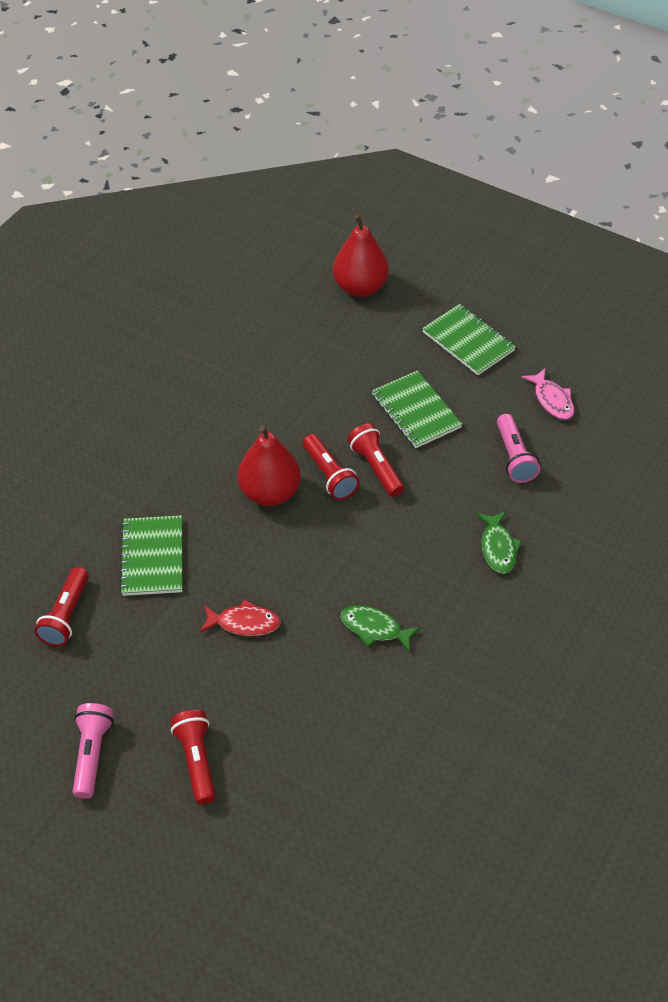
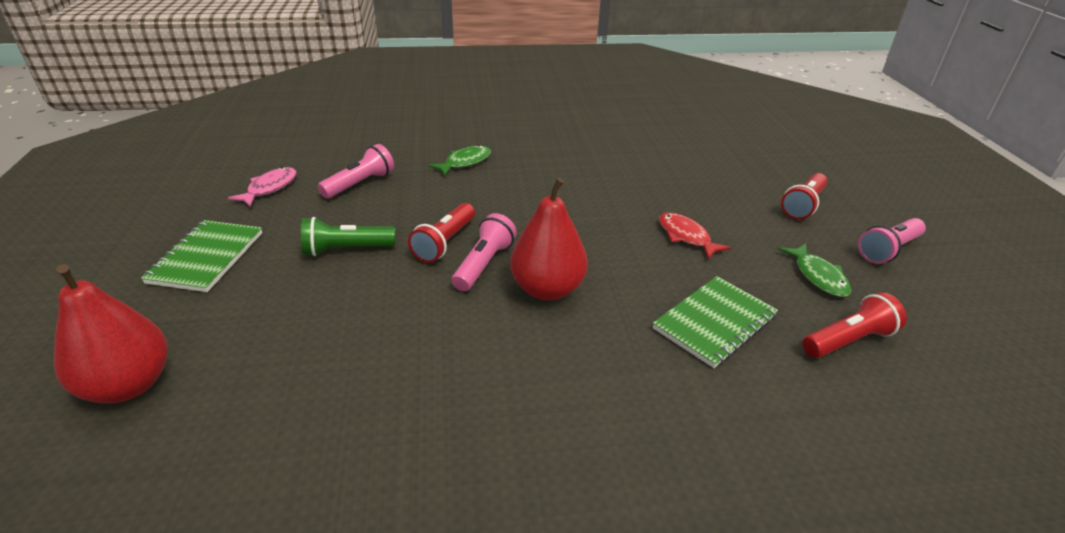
camera: 130 degrees left, 15 degrees down
red flashlight [303,434,360,500] -> pink flashlight [452,213,517,291]
green fish [341,605,421,652] -> green fish moved to [778,244,851,297]
green notebook [372,371,462,448] -> green flashlight [301,217,395,256]

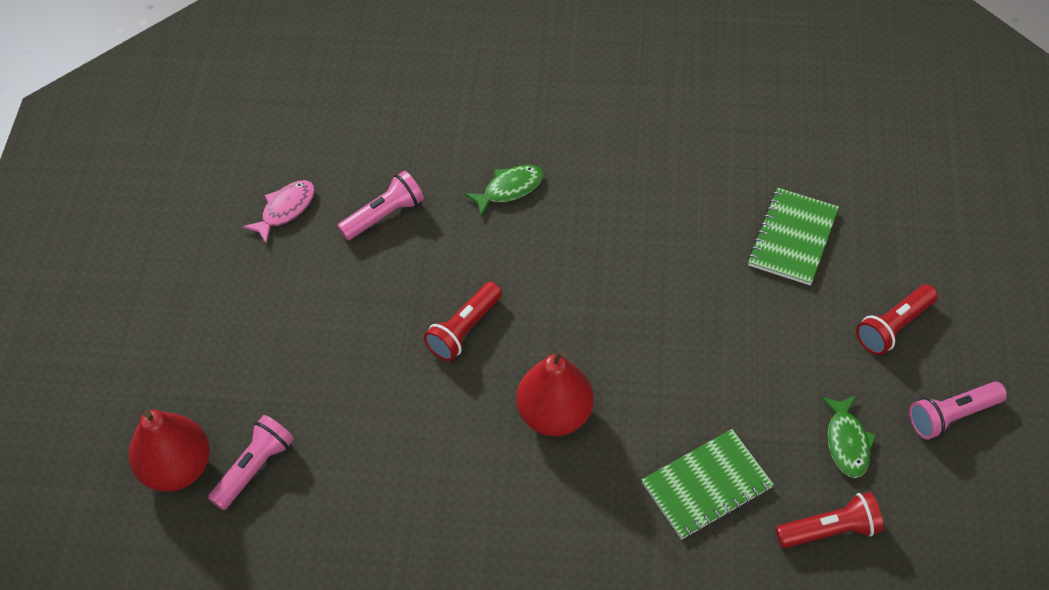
camera: 15 degrees right, 20 degrees up
green notebook [141,220,262,292] -> green notebook moved to [748,188,839,285]
green flashlight [301,217,395,256] -> none
pink flashlight [452,213,517,291] -> pink flashlight moved to [208,415,294,510]
red fish [659,212,731,260] -> none

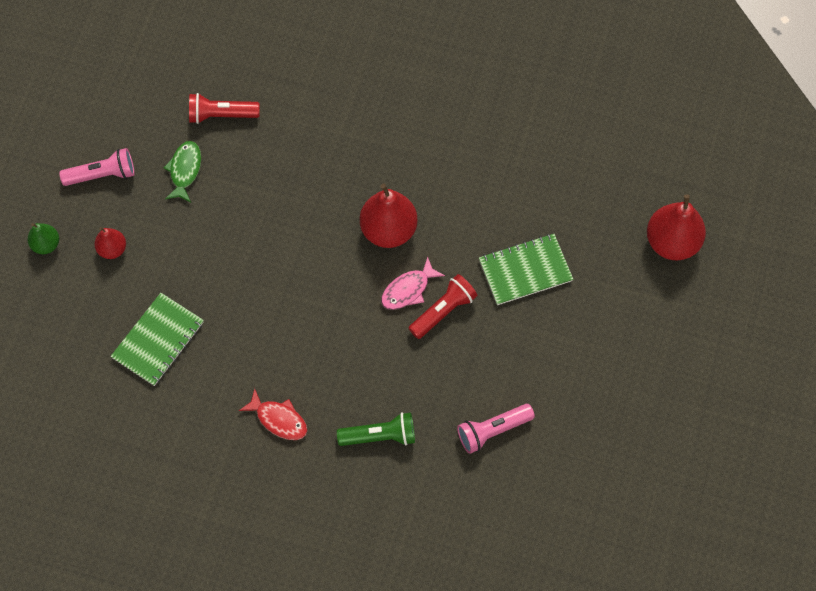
camera: 170 degrees left, 10 degrees up
pink flashlight [208,415,294,510] -> none
pink fish [243,180,315,244] -> pink fish moved to [381,257,445,310]
green fish [464,165,544,216] -> green flashlight [337,412,415,446]
green notebook [642,429,774,540] -> green notebook moved to [479,234,573,305]
red flashlight [856,284,938,355] -> red pear [94,227,126,259]
none -> green pear [28,223,59,254]
none -> red fish [239,388,307,440]

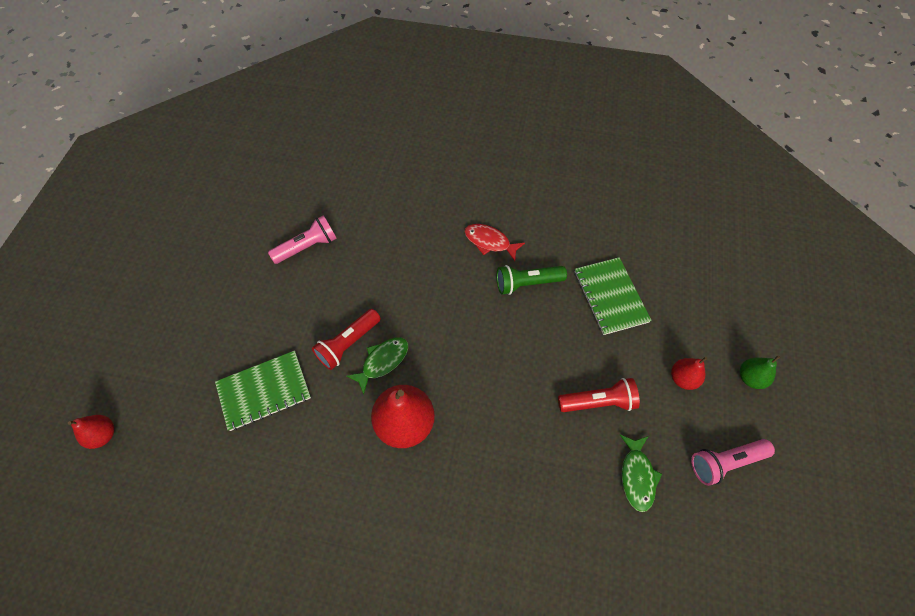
camera: 175 degrees right, 5 degrees down
green notebook [110,293,204,386] -> green notebook turned 45 degrees counterclockwise [574,257,652,335]
red flashlight [189,93,260,124] -> red flashlight moved to [558,378,640,412]
green flashlight [337,412,415,446] -> green flashlight moved to [497,265,567,295]
pink fish [381,257,445,310] -> green fish [346,337,408,395]
red pear [647,194,706,261] -> red pear [68,415,114,449], size x0.54

